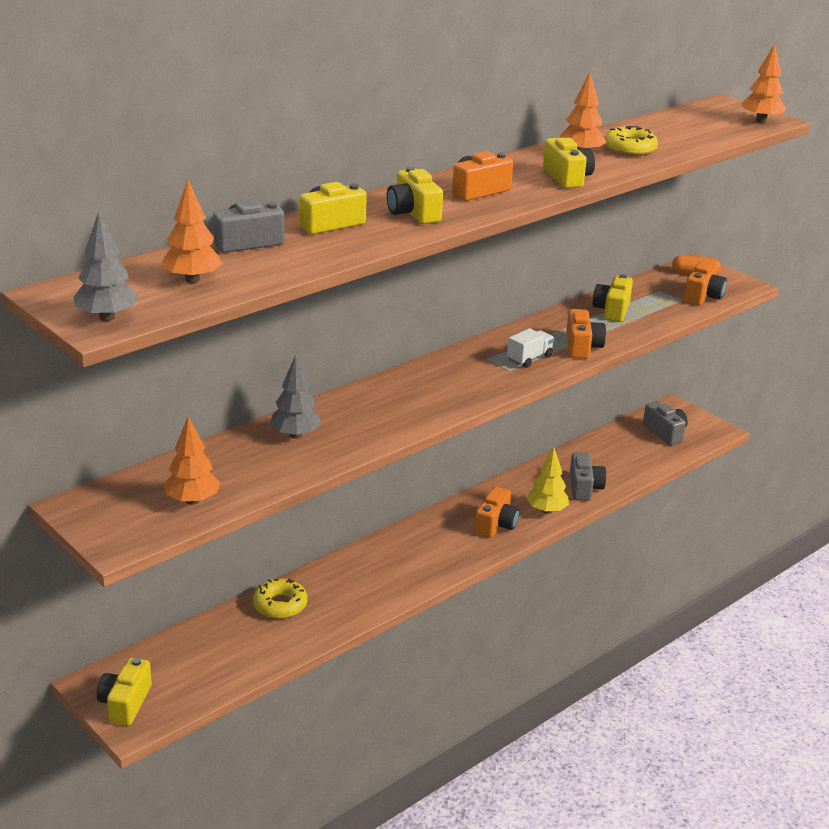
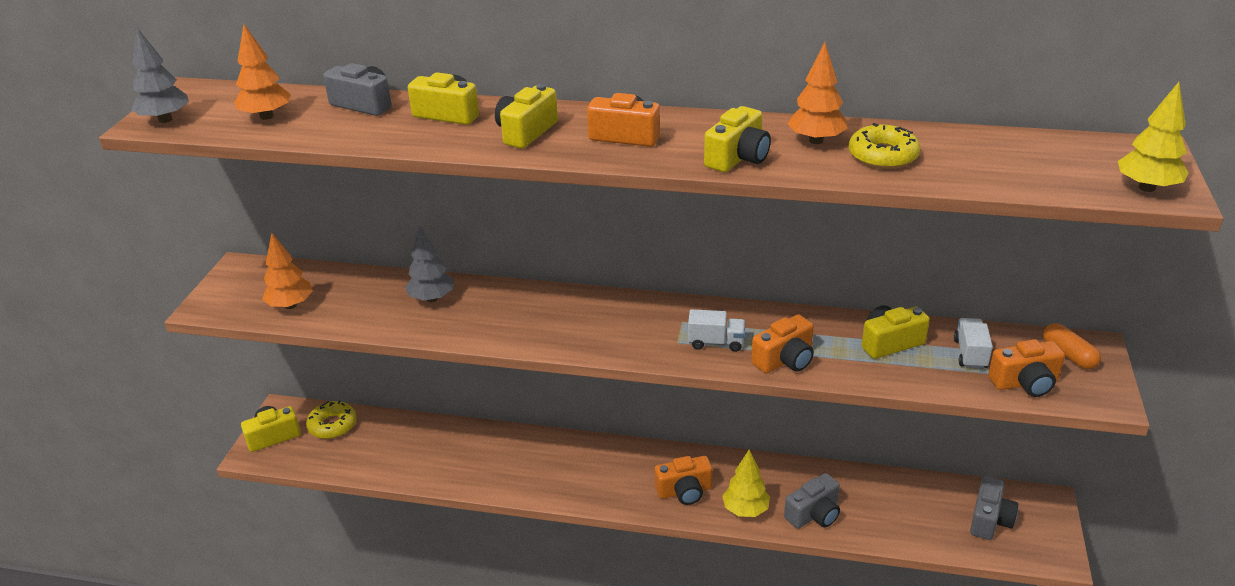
camera: 55 degrees right, 5 degrees up
yellow donut [252,578,308,619] -> yellow donut moved to [306,401,356,439]
orange tree [741,44,786,123] -> yellow tree [1118,82,1189,192]
none -> white truck [954,318,993,369]

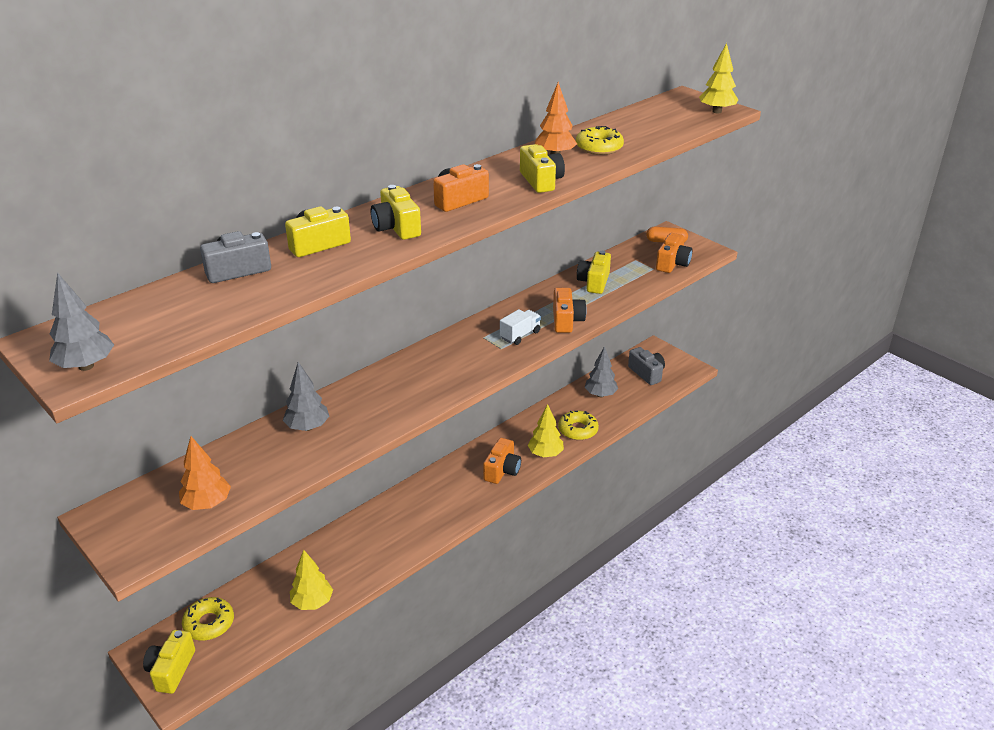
camera: 55 degrees left, 0 degrees up
orange tree [234,24,291,120] -> none
grey camera [784,473,840,529] -> yellow donut [558,411,599,440]
white truck [954,318,993,369] -> none
none -> yellow tree [290,550,333,610]
none -> grey tree [585,346,618,397]

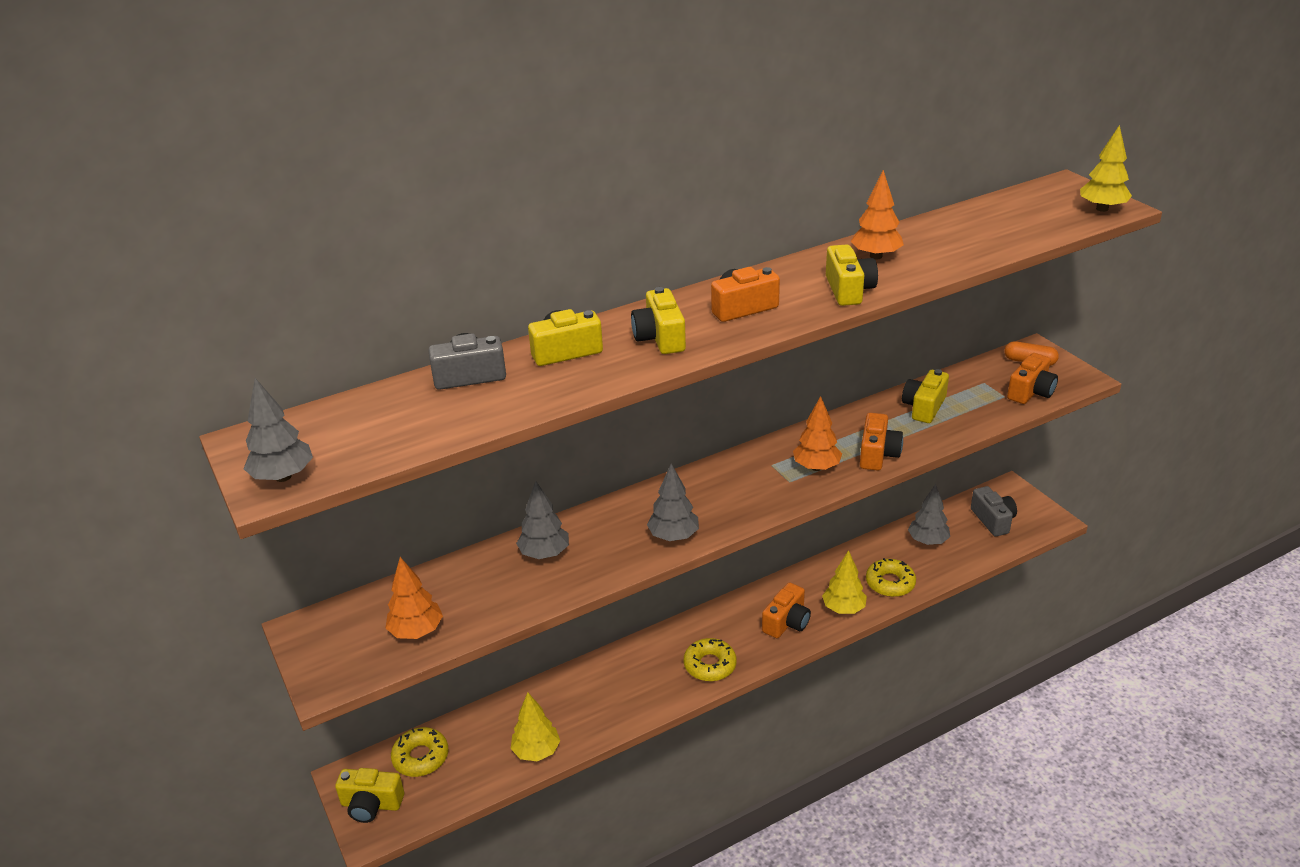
camera: 15 degrees right, 0 degrees up
yellow camera [143,630,195,694] -> yellow camera turned 105 degrees counterclockwise [335,768,404,823]
white truck [500,309,541,345] -> orange tree [793,396,842,471]
yellow donut [576,126,624,155] -> yellow donut moved to [684,638,736,681]
none -> grey tree [647,464,699,541]

